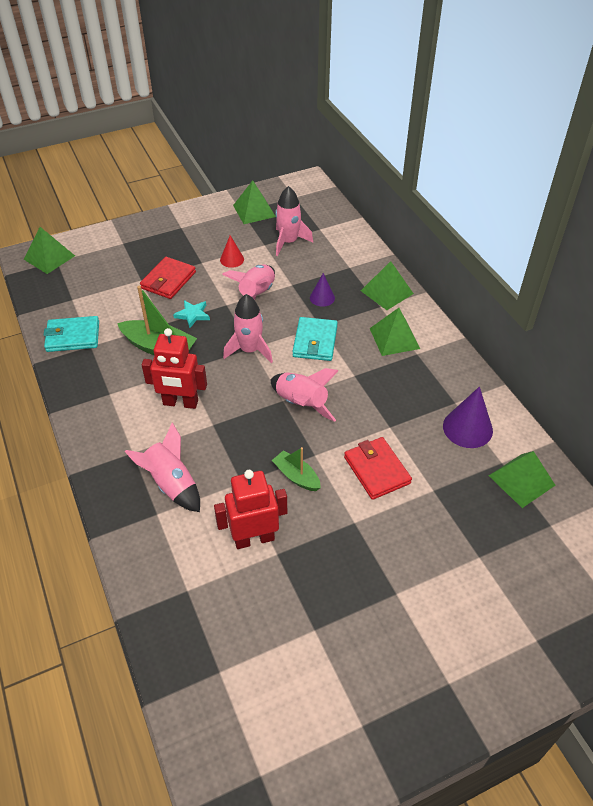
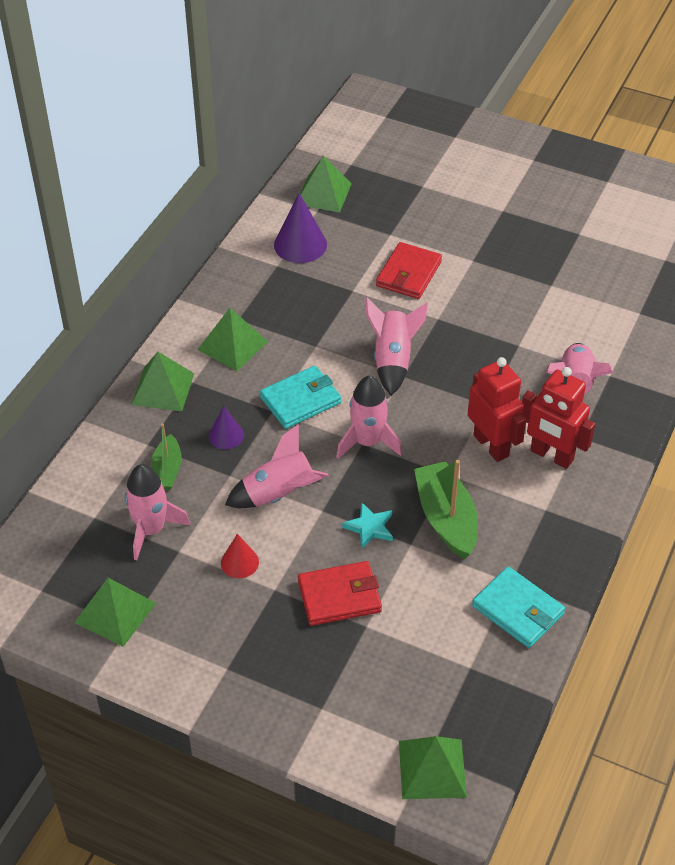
camera: 130 degrees left, 0 degrees up
red robot [214,470,287,549] -> red robot moved to [522,367,595,469]
green boat [272,447,321,491] -> green boat moved to [151,424,181,490]

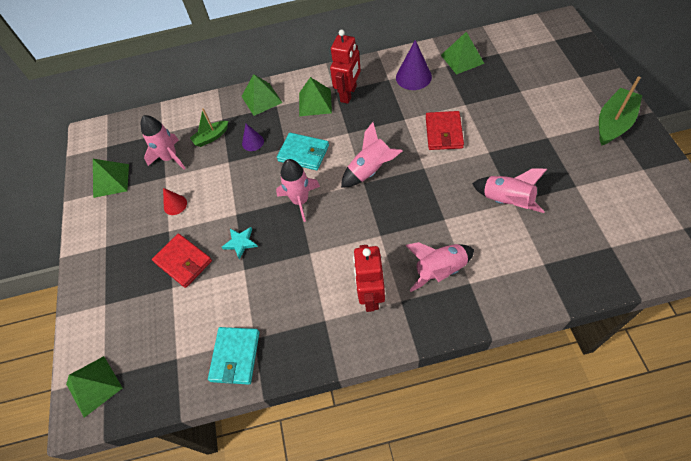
camera: 60 degrees right, 10 degrees up
pink rocket [225,424,329,508] -> pink rocket moved to [472,168,547,213]
red wallet [376,242,442,299] -> red wallet turned 75 degrees counterclockwise [426,111,464,150]
green boat [414,459,478,559] -> green boat moved to [599,76,642,146]
red robot [467,357,526,462] -> red robot moved to [330,30,361,104]

